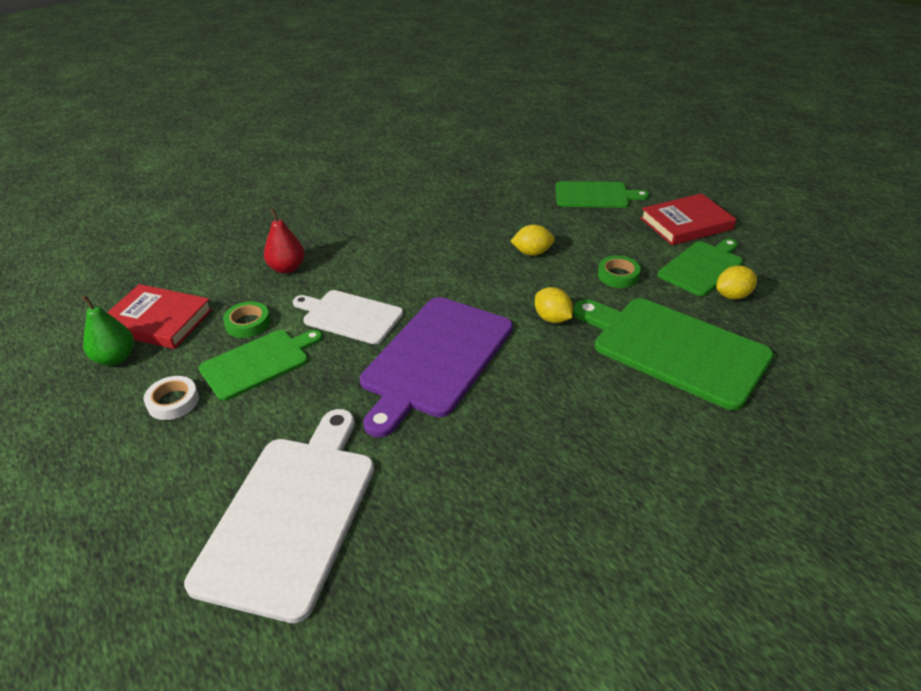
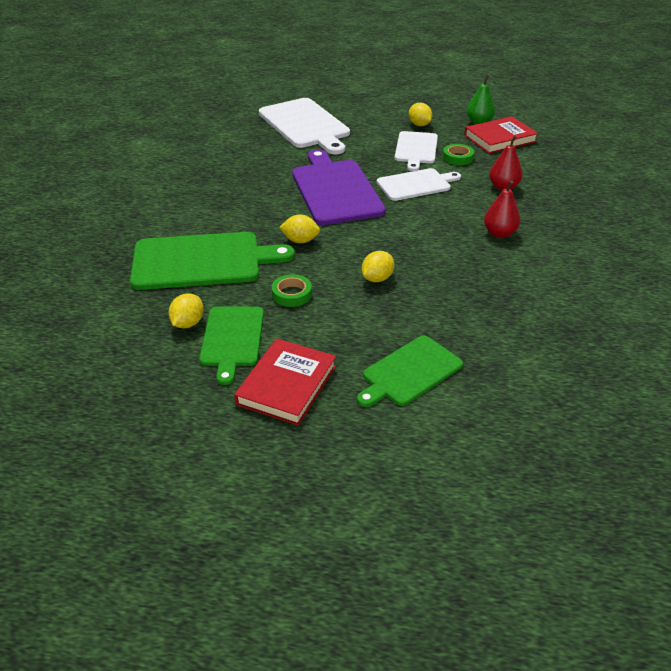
camera: 135 degrees right, 0 degrees up
white tape [144,376,199,420] -> yellow lemon [409,103,432,126]
green cutting board [199,330,322,401] -> white cutting board [395,131,438,171]
none -> red pear [484,180,521,238]

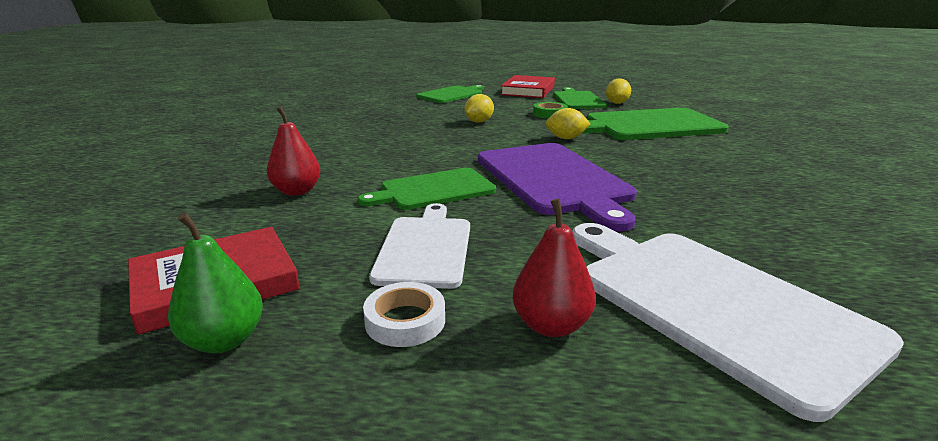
camera: 175 degrees right, 15 degrees down
white cutting board [377,168,461,201] -> green cutting board [358,168,496,210]
yellow lemon [409,103,432,126] -> white tape [363,282,445,347]
green tape [443,144,474,165] -> none
red pear [484,180,521,238] -> red pear moved to [513,199,596,337]

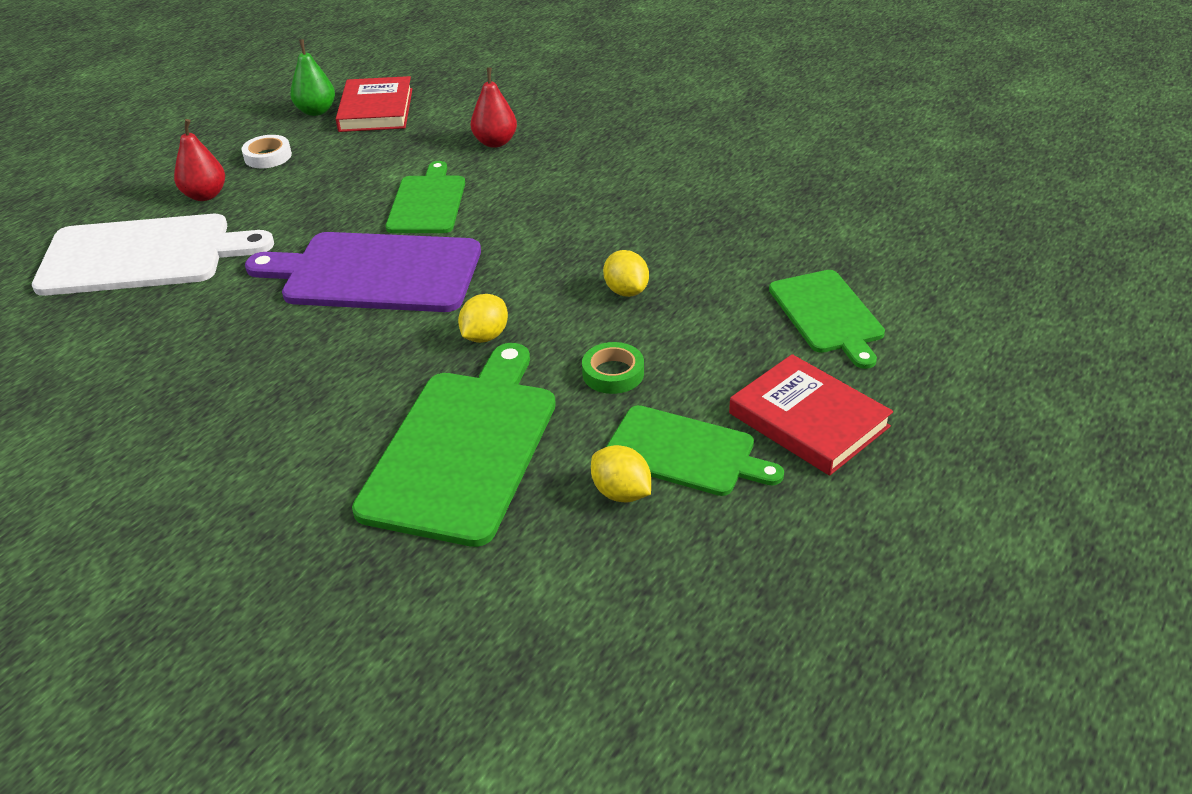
camera: 120 degrees right, 15 degrees up
white cutting board [369,203,470,289] -> none

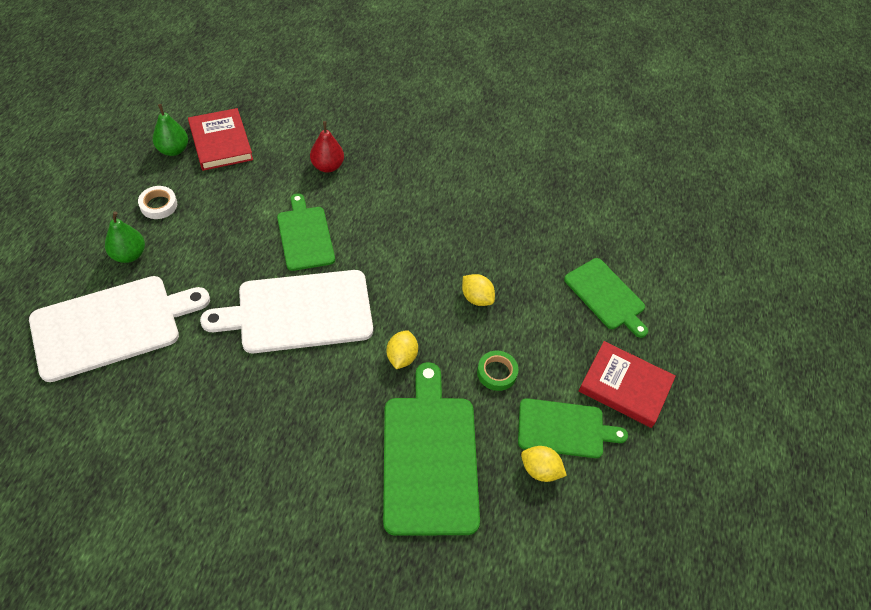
camera: 25 degrees left, 15 degrees up
red pear [174,119,225,201] -> green pear [105,211,145,263]
purple cutting board [245,232,481,312] -> white cutting board [200,270,373,353]

